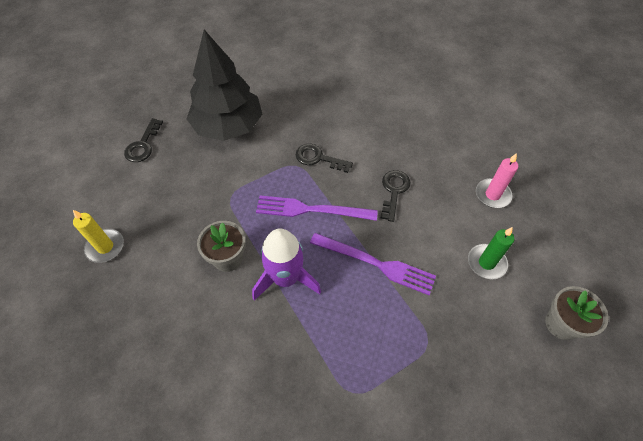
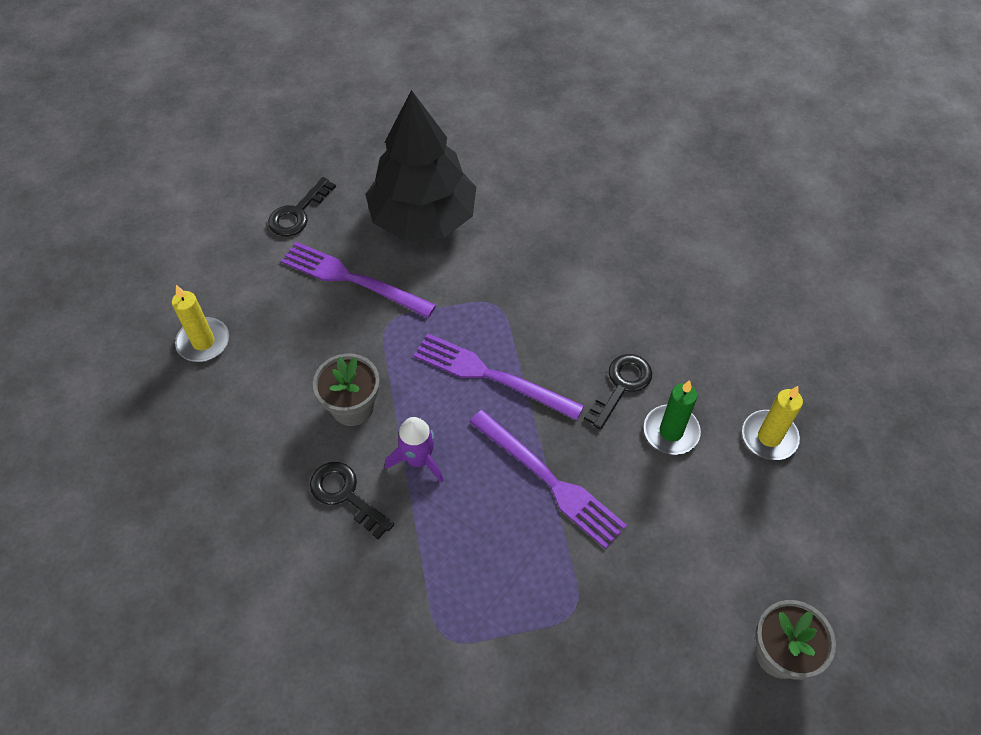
camera: 20 degrees right, 0 degrees up
purple rocket [252,228,321,300] -> purple rocket [385,417,443,483], size x0.63
black key [295,144,353,173] -> black key moved to [310,462,394,539]
green candle [468,227,514,279] -> green candle moved to [644,380,701,455]
pink candle [476,153,518,208] -> yellow candle [742,386,803,460]
none -> purple fork [281,242,436,318]

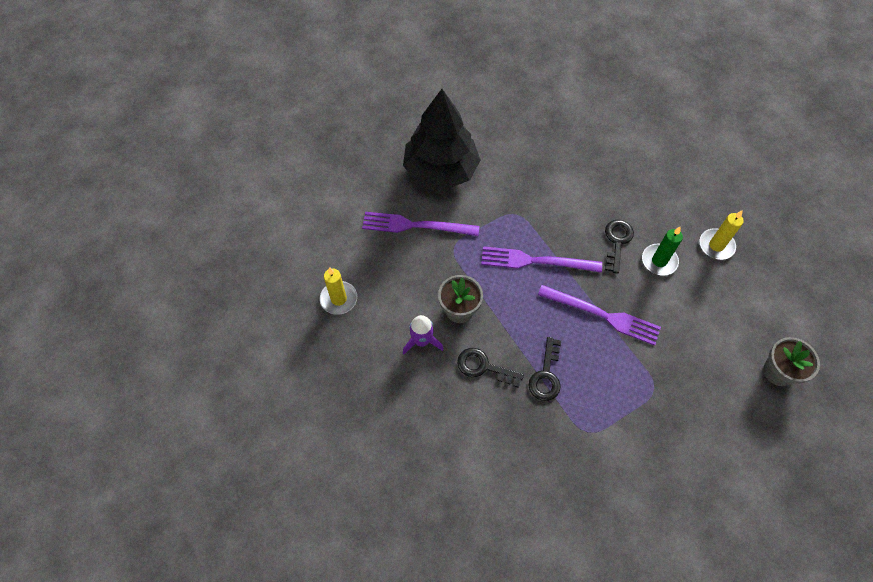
camera: 20 degrees left, 5 degrees up
black key [268,177,336,236] -> black key moved to [529,337,561,401]
purple rocket [385,417,443,483] -> purple rocket moved to [403,315,444,354]

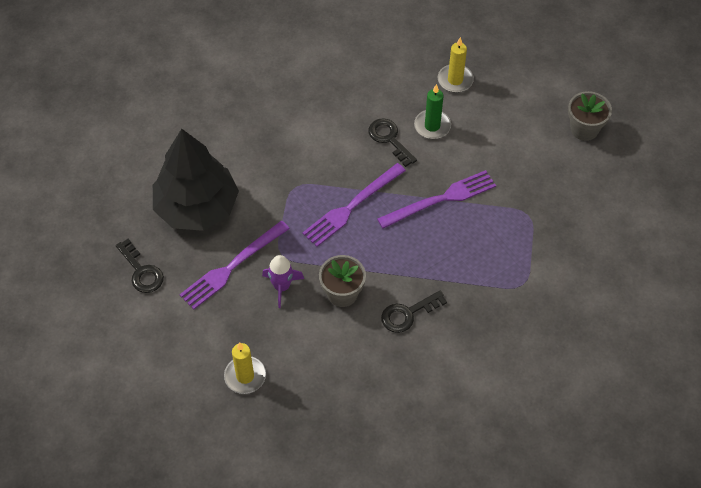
camera: 50 degrees left, 5 degrees down
purple rocket [403,315,444,354] -> purple rocket moved to [262,255,304,308]
black key [529,337,561,401] -> black key moved to [116,239,164,293]

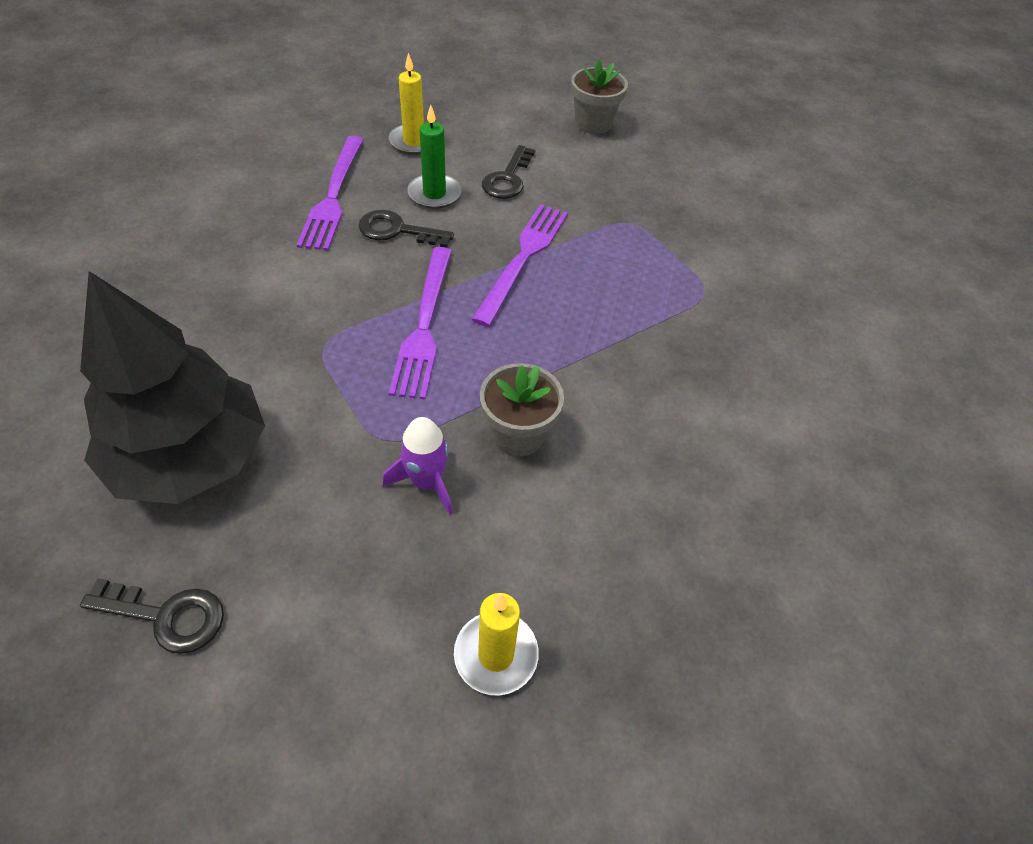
camera: 45 degrees left, 5 degrees down
purple fork [179,221,290,309] -> purple fork moved to [297,136,364,251]
black key [381,291,447,333] -> black key moved to [482,145,536,199]

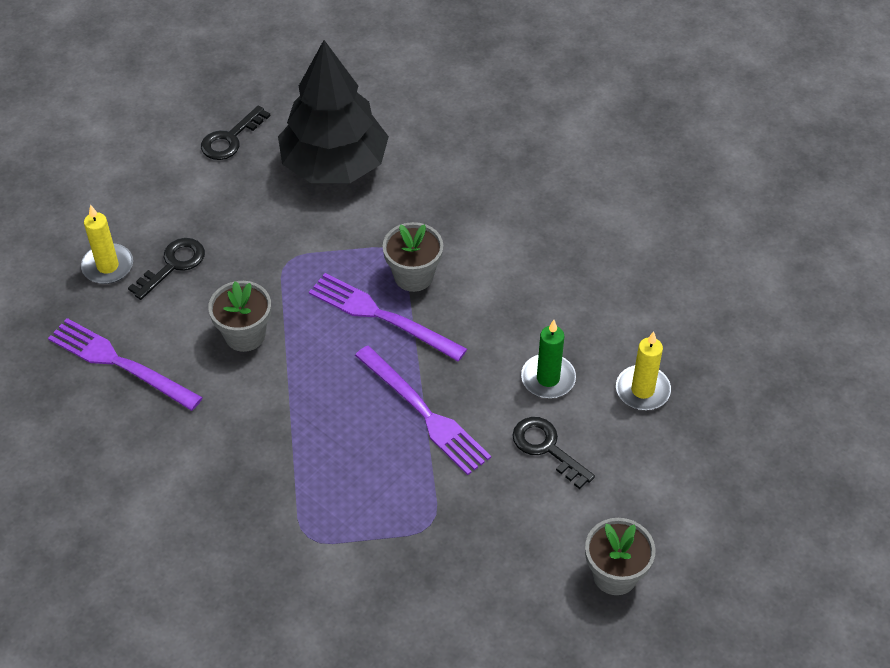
camera: 120 degrees right, 0 degrees up
purple fork [297,136,364,251] -> purple fork moved to [48,318,203,411]
black key [358,210,454,248] -> black key moved to [128,238,205,300]
purple rocket [383,417,452,514] -> none
none -> grey flower pot [383,222,443,292]

